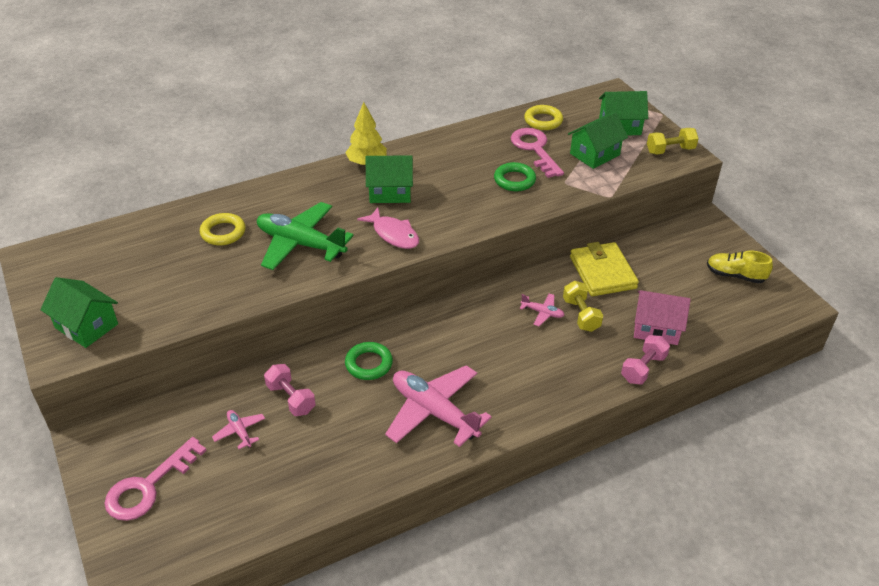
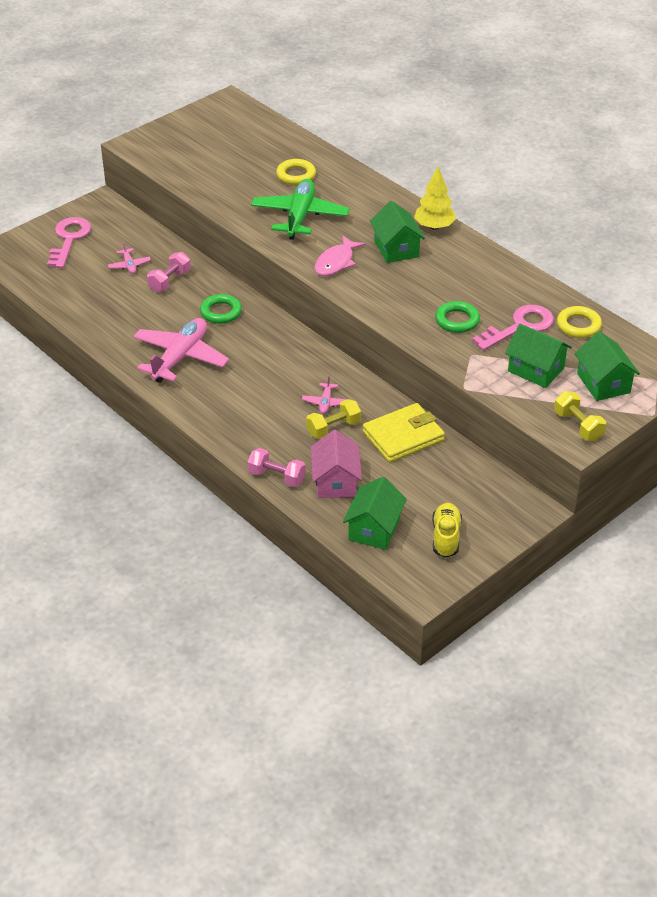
camera: 75 degrees right, 0 degrees up
green house [40,277,118,348] -> green house moved to [343,477,407,550]
pink key [104,437,207,521] -> pink key turned 75 degrees clockwise [47,217,91,268]
pink plane [212,410,265,449] -> pink plane turned 120 degrees clockwise [108,242,151,274]

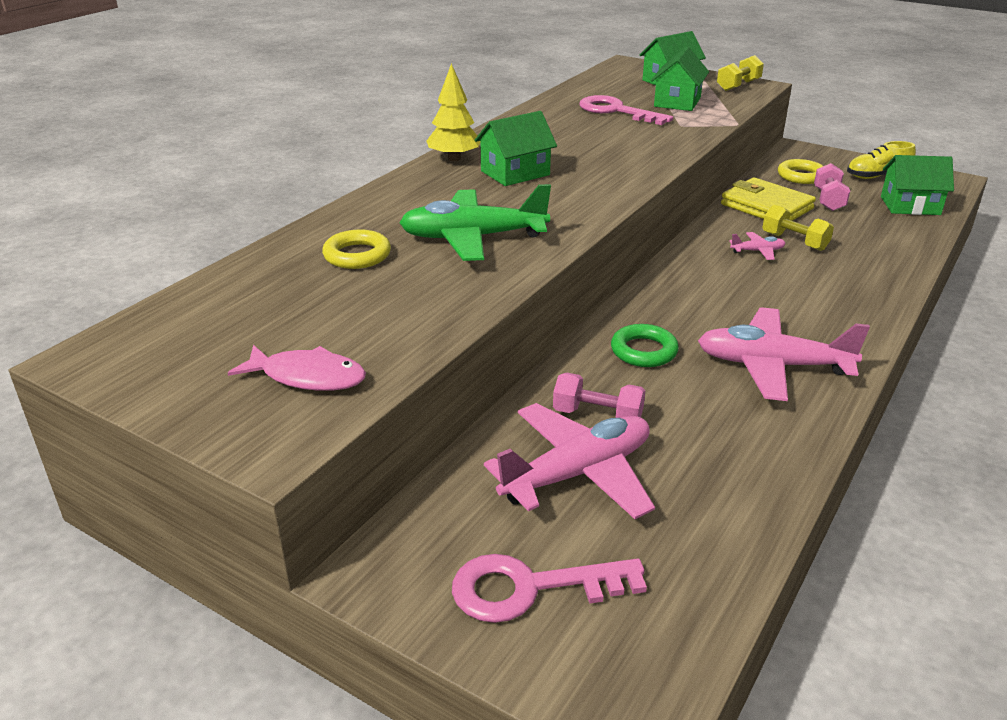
camera: 105 degrees left, 10 degrees down
pink plane [108,242,151,274] -> pink plane [484,403,655,519], size x2.24
pink dumbbell [248,448,306,487] -> pink dumbbell moved to [814,163,850,211]
pink house [311,430,362,498] -> none
pink fish [315,236,365,276] -> pink fish moved to [228,345,366,391]
green ring [435,301,480,333] -> none
yellow ring [557,306,602,338] -> yellow ring moved to [778,159,823,184]

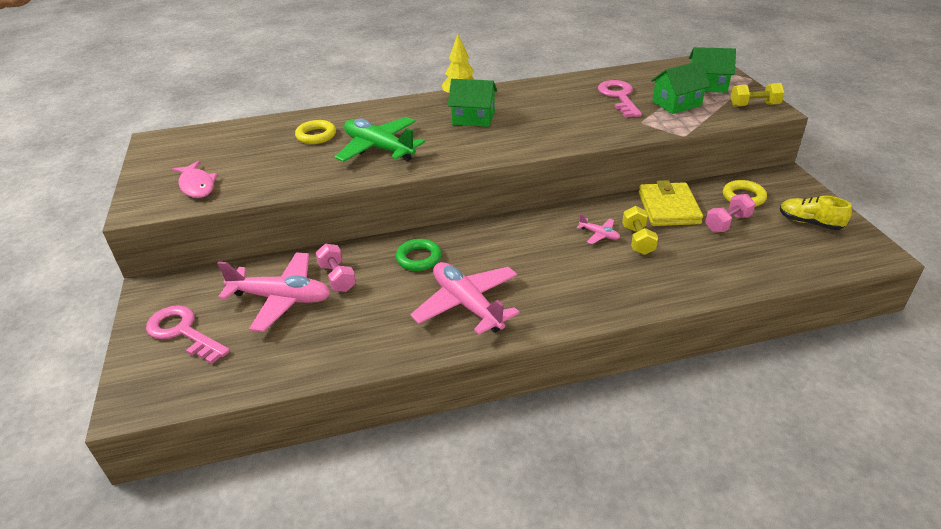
camera: 45 degrees right, 5 degrees up
green house [881,155,954,215] -> none

